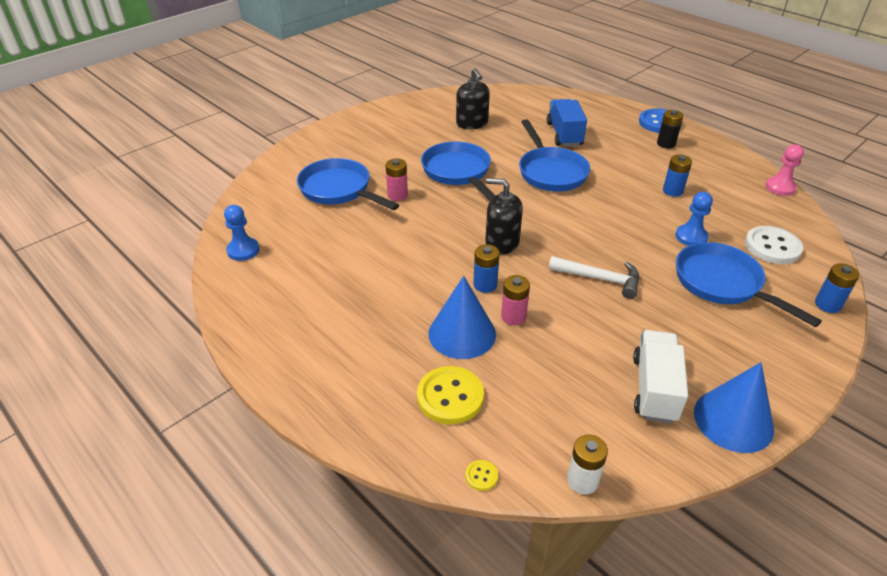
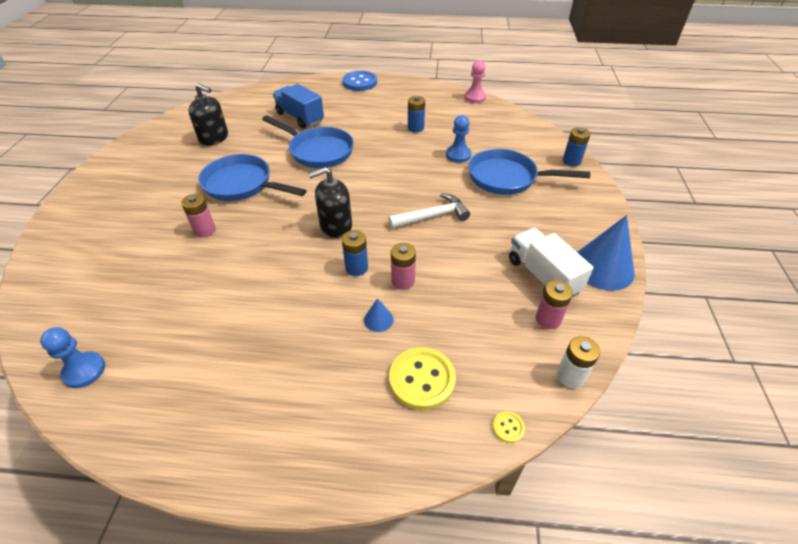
camera: 40 degrees left, 5 degrees up
blue pan [297,158,399,210] -> none
blue cone [428,276,496,359] -> blue cone [364,298,393,332], size x0.45
black battery [657,110,683,149] -> none
white button [745,226,803,264] -> none
none -> pink battery [536,280,573,329]

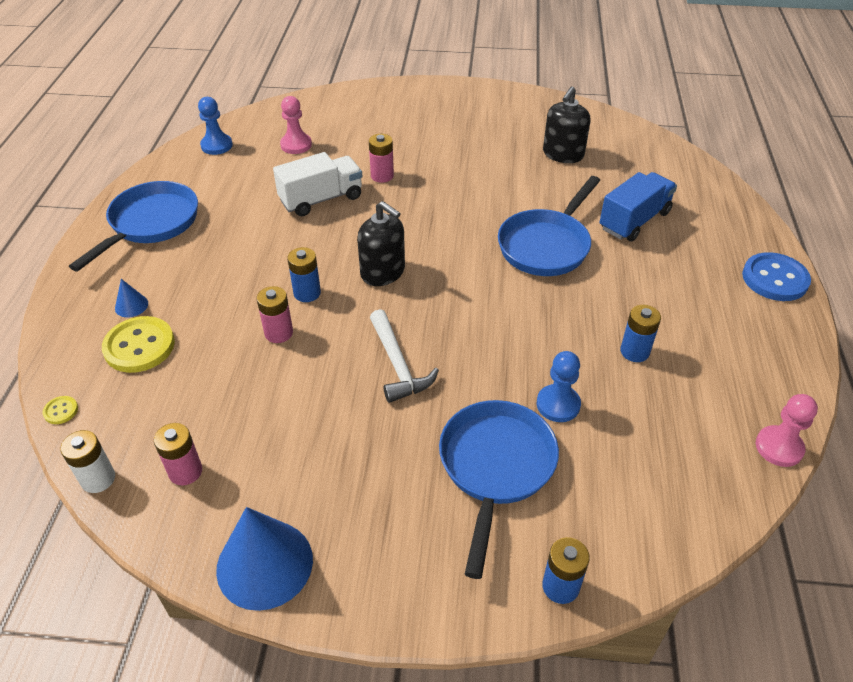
camera: 90 degrees right, 0 degrees up
blue pan [198,154,307,201] -> blue pan moved to [69,181,198,271]
black soap dispenser [308,167,352,238] -> black soap dispenser turned 150 degrees clockwise [357,201,405,286]
blue cone [364,298,393,332] -> blue cone moved to [115,279,148,317]
white truck [509,228,594,297] -> white truck moved to [273,152,363,216]
none -> pink pawn [280,96,312,154]

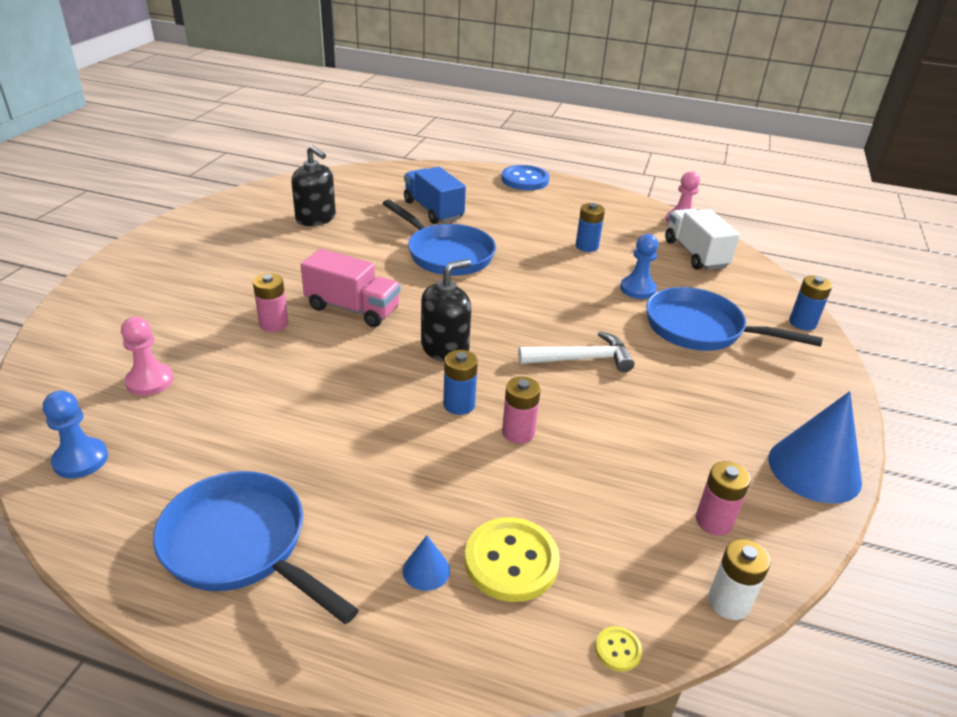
camera: 80 degrees left, 10 degrees down
white truck [273,152,363,216] -> white truck moved to [665,209,740,270]
none -> pink truck [301,249,401,327]

